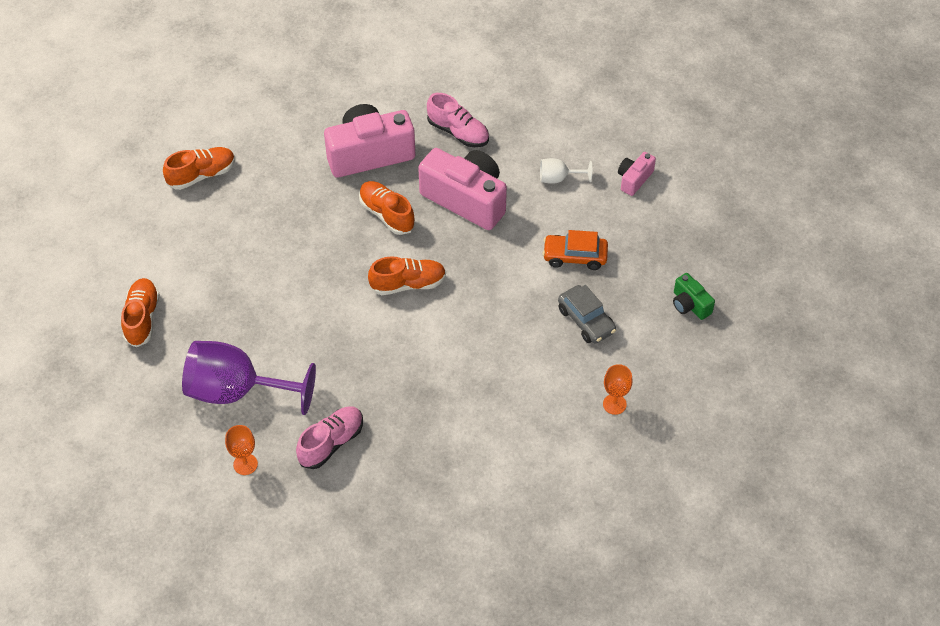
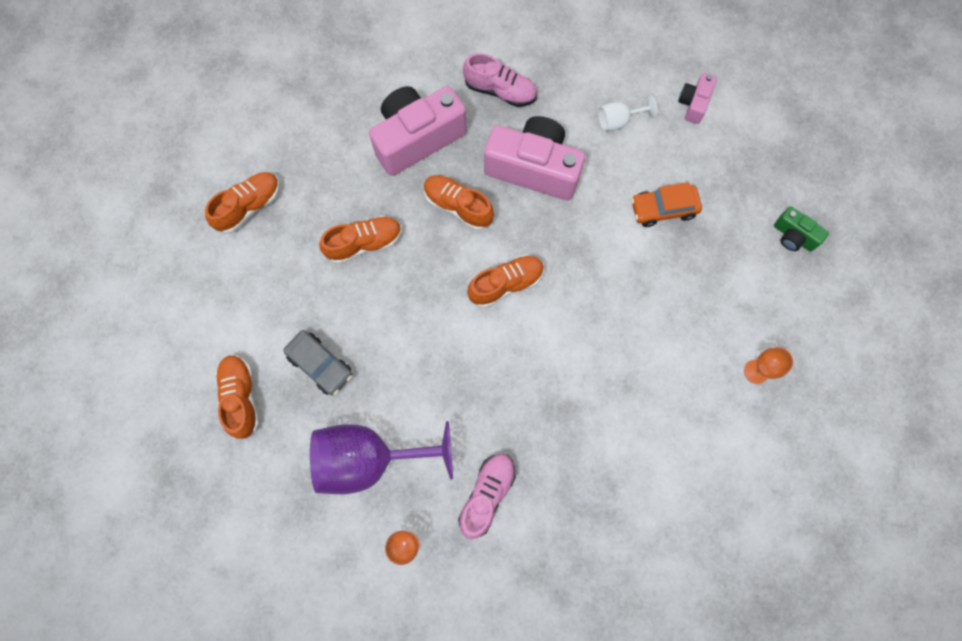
camera: 15 degrees left, 20 degrees up
grey car [558,285,616,344] -> grey car moved to [283,330,352,395]
none -> orange shoe [319,216,402,264]

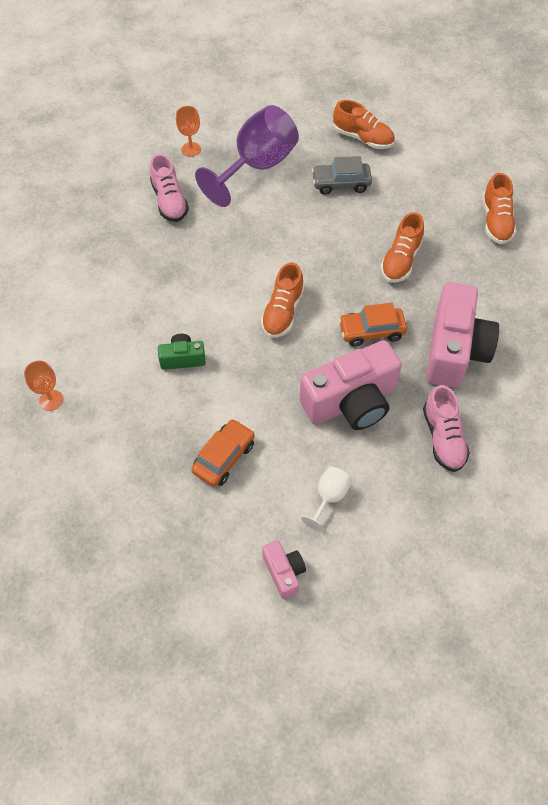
camera: 135 degrees right, 15 degrees down
orange shoe [424,175,494,230] -> orange car [338,303,407,347]
pink shoe [463,53,537,107] -> pink shoe turned 75 degrees counterclockwise [423,385,470,472]
green camera [774,207,829,252] -> green camera moved to [158,334,206,370]

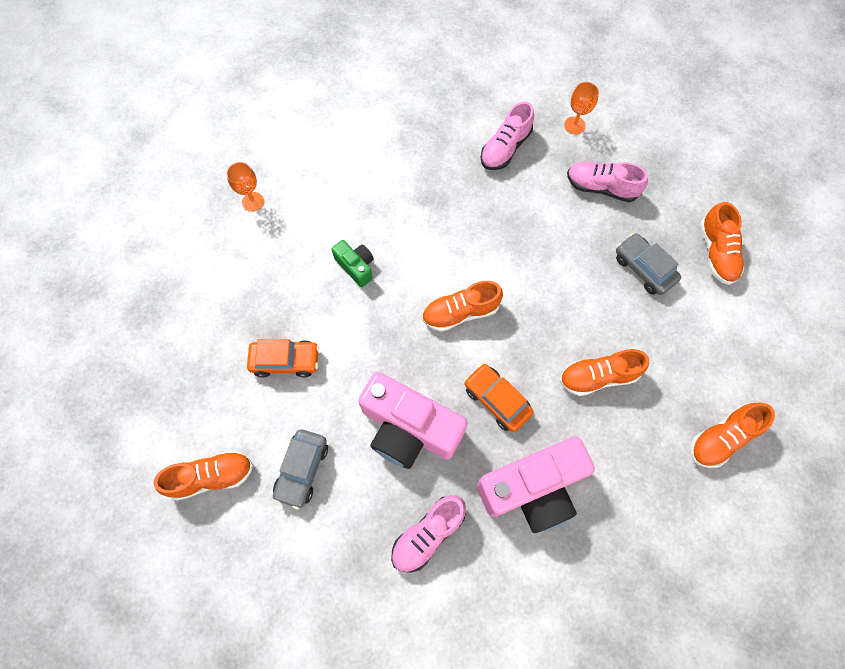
camera: 55 degrees right, 10 degrees up
purple goblet [195,105,299,207] -> pink shoe [567,162,648,202]
pink camera [262,540,306,599] -> orange shoe [154,450,253,501]
white goblet [301,467,352,531] -> grey car [273,429,328,509]

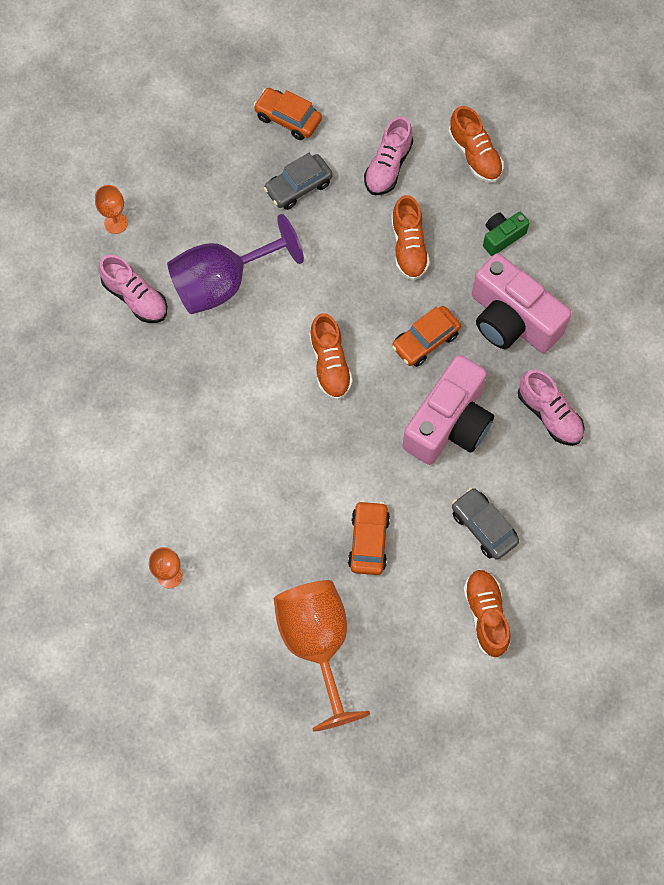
camera: 85 degrees left, 0 degrees up
grey car [273,429,328,509] -> grey car turned 150 degrees counterclockwise [452,488,519,560]
green camera [332,240,374,287] -> green camera moved to [483,212,530,256]
pink camera [477,437,595,533] -> pink camera turned 150 degrees clockwise [472,253,572,353]
pink shoe [567,162,648,202] -> pink shoe moved to [364,116,413,195]
orange shoe [700,202,744,285] -> orange car [253,88,322,140]
none -> purple goblet [167,214,304,314]
none -> orange goblet [274,580,370,732]

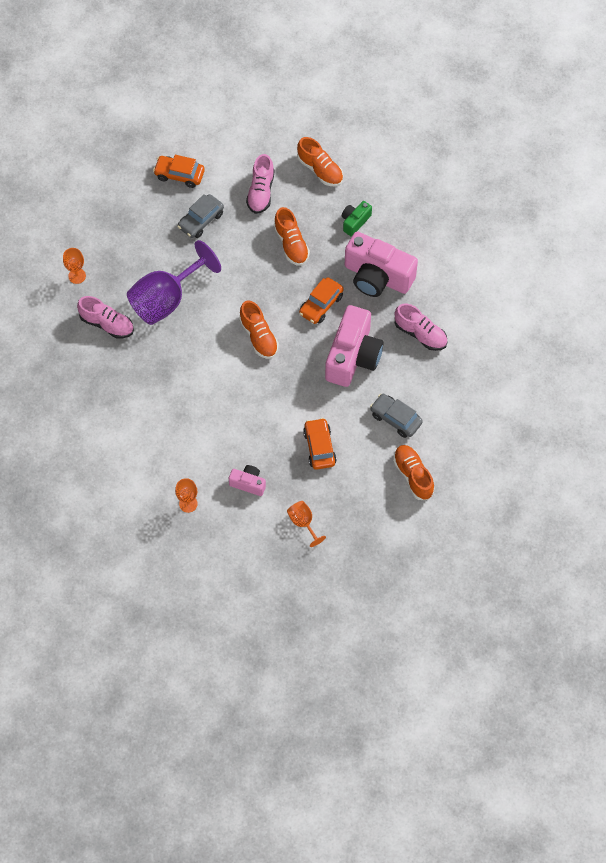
camera: 15 degrees left, 5 degrees down
orange goblet [274,580,370,732] -> orange goblet [287,501,326,547], size x0.45
none -> pink camera [229,465,266,496]

